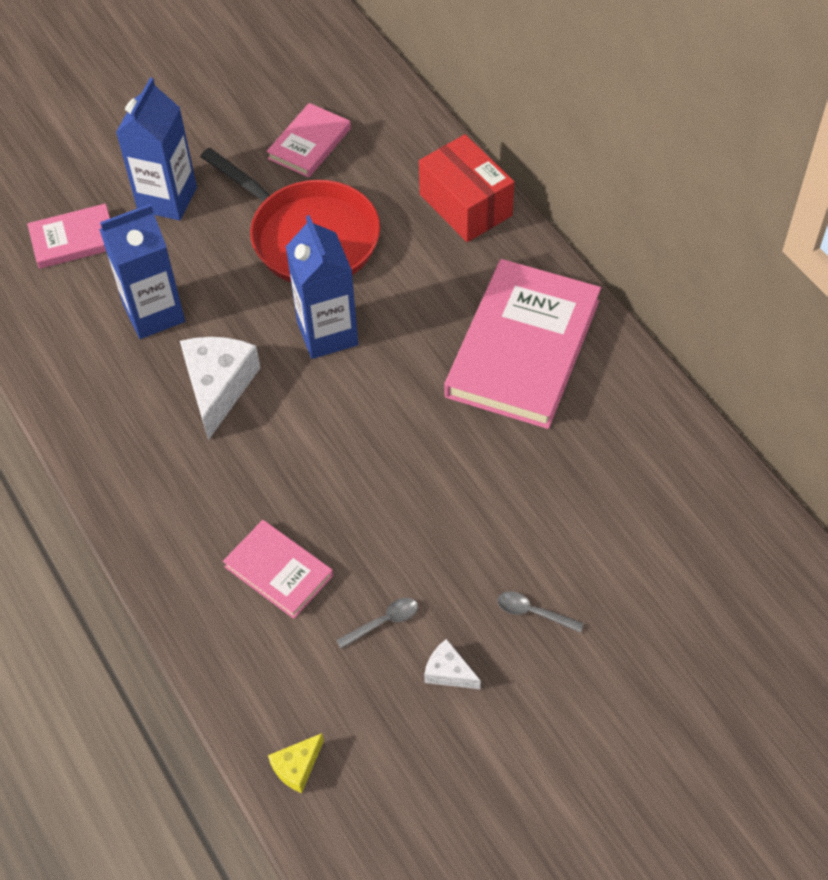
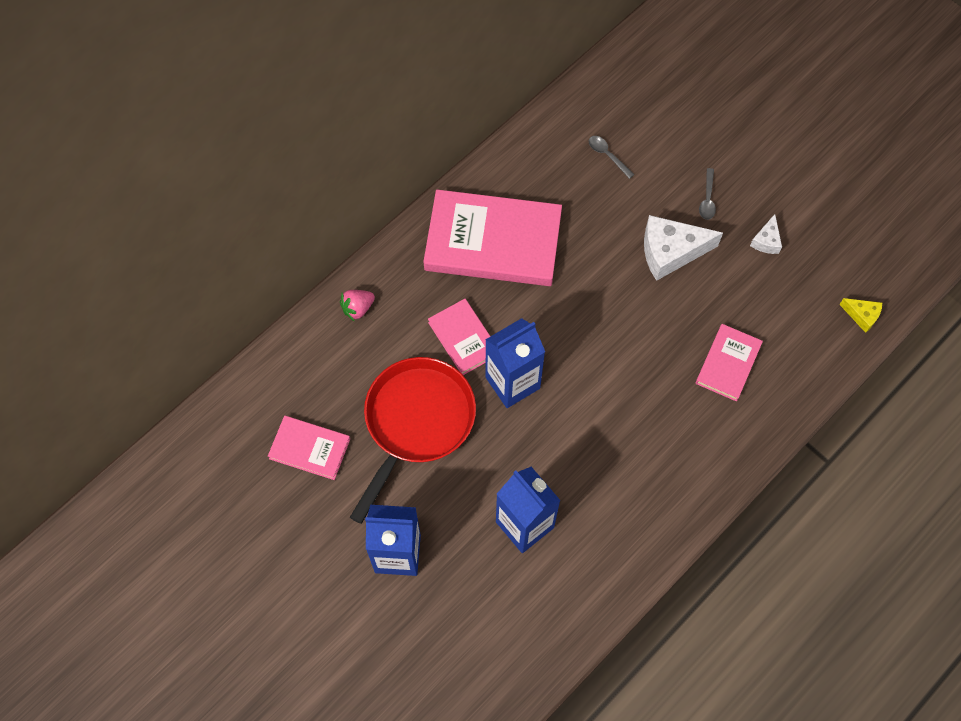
camera: 105 degrees left, 10 degrees up
pink book [27,204,110,269] -> pink book moved to [428,299,490,375]
white cheese [180,337,260,440] -> white cheese moved to [644,215,723,281]
grey spoon [336,598,418,649] -> grey spoon moved to [589,136,634,179]
red box [419,134,514,242] -> pink strawberry [340,290,375,322]

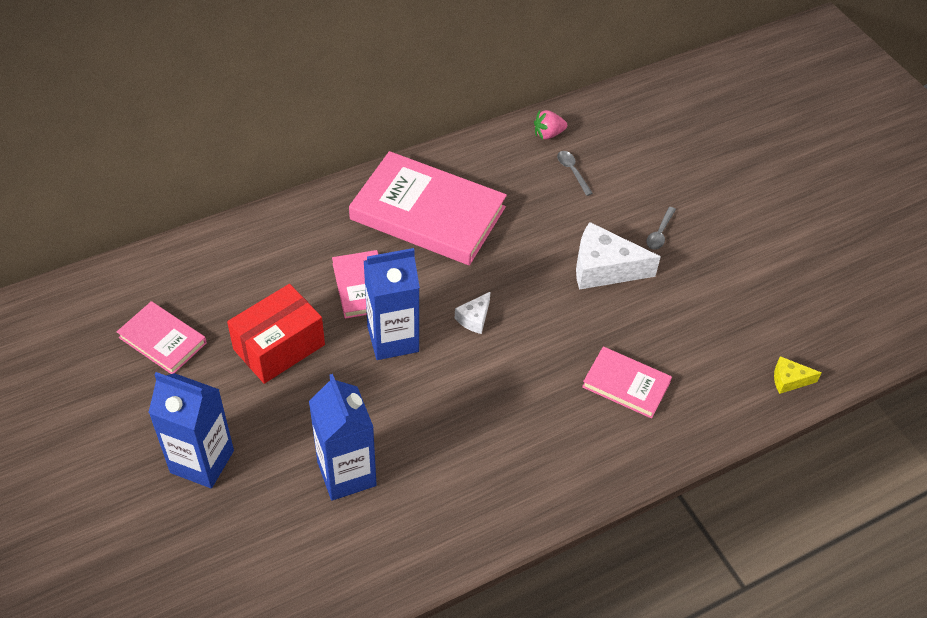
camera: 15 degrees right, 15 degrees down
pink strawberry [340,290,375,322] -> pink strawberry moved to [534,110,567,139]
red pan [350,357,476,524] -> red box [227,284,325,384]
pink book [695,324,763,402] -> pink book turned 75 degrees clockwise [582,346,672,419]
white cheese [750,214,782,254] -> white cheese moved to [455,291,491,334]
yellow cheese [839,298,882,333] -> yellow cheese turned 135 degrees clockwise [774,356,822,394]

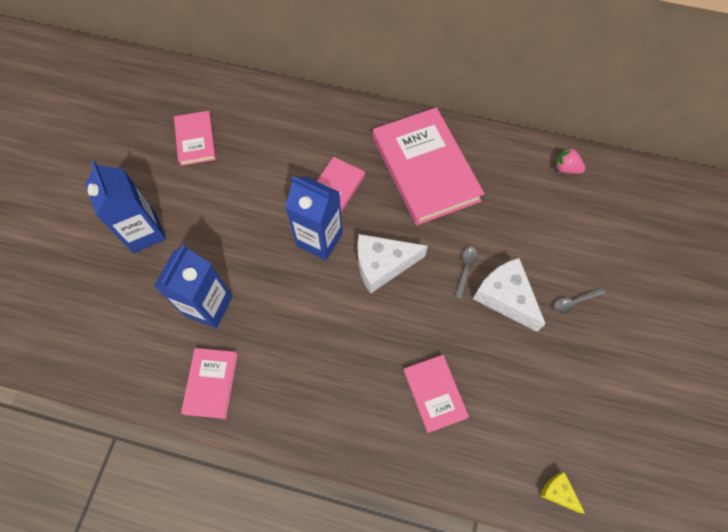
camera: 45 degrees right, 15 degrees up
red box [227,284,325,384] -> none
white cheese [455,291,491,334] -> white cheese [358,234,428,294], size x1.97
grey spoon [557,151,593,196] -> grey spoon moved to [455,247,478,299]
none -> pink book [181,348,238,419]

